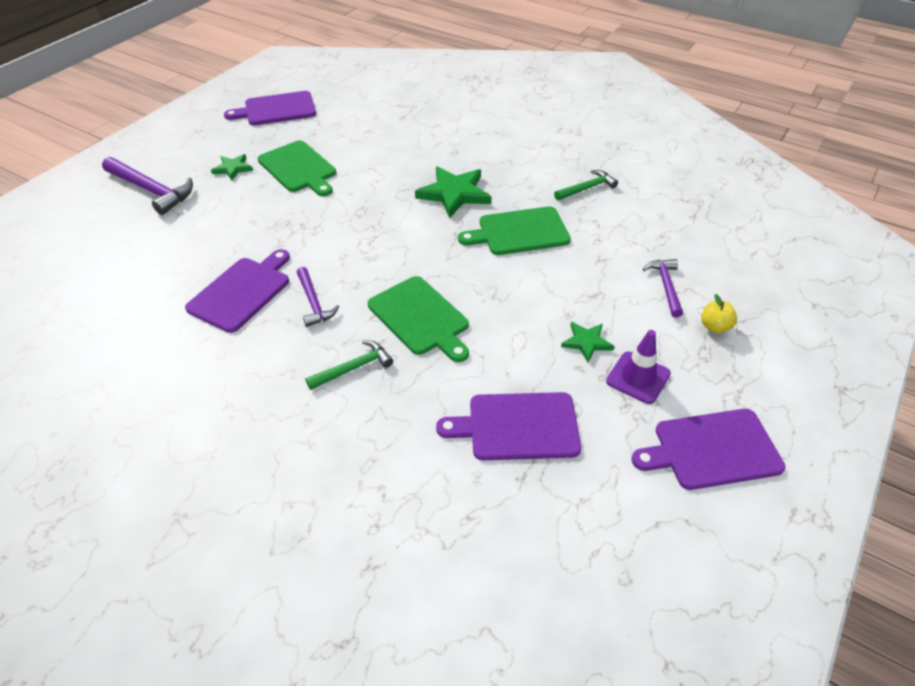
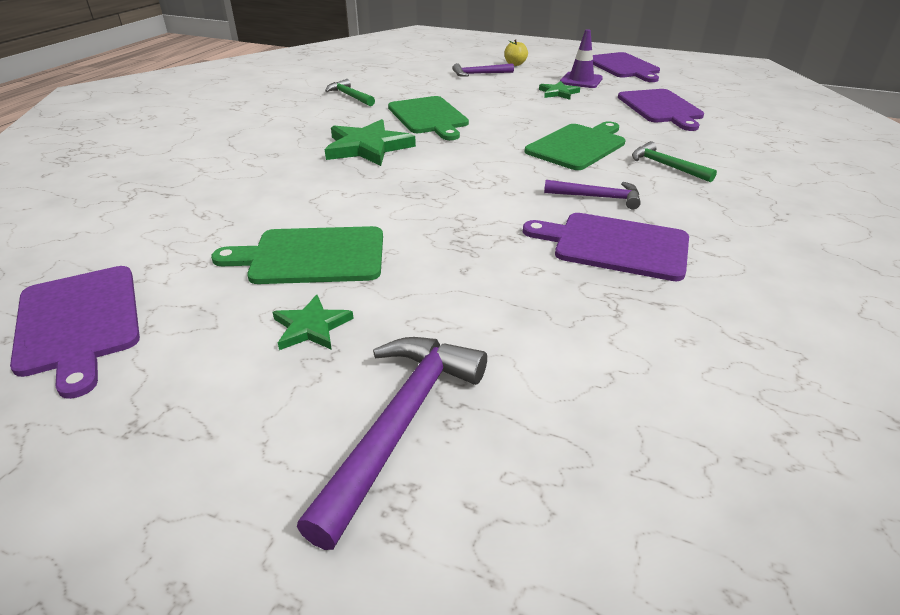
camera: 100 degrees left, 10 degrees down
green cutting board [258,140,336,196] -> green cutting board turned 135 degrees counterclockwise [211,226,383,284]
purple hammer [297,267,339,327] -> purple hammer turned 45 degrees clockwise [544,180,641,209]

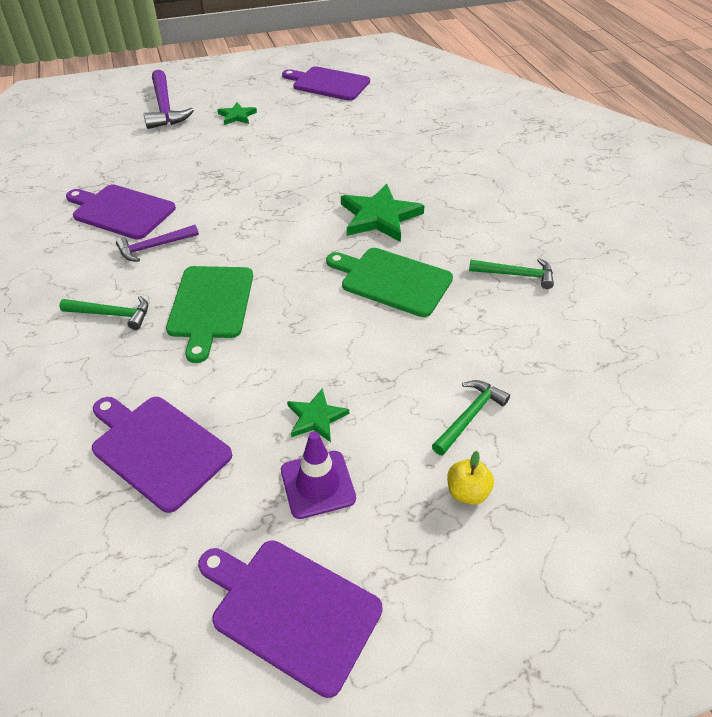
camera: 140 degrees right, 10 degrees up
green cutting board [211,226,383,284] -> none
purple hammer [453,63,514,77] -> green hammer [432,380,510,456]
purple cutting board [523,213,689,281] -> purple cutting board turned 135 degrees counterclockwise [66,184,176,240]

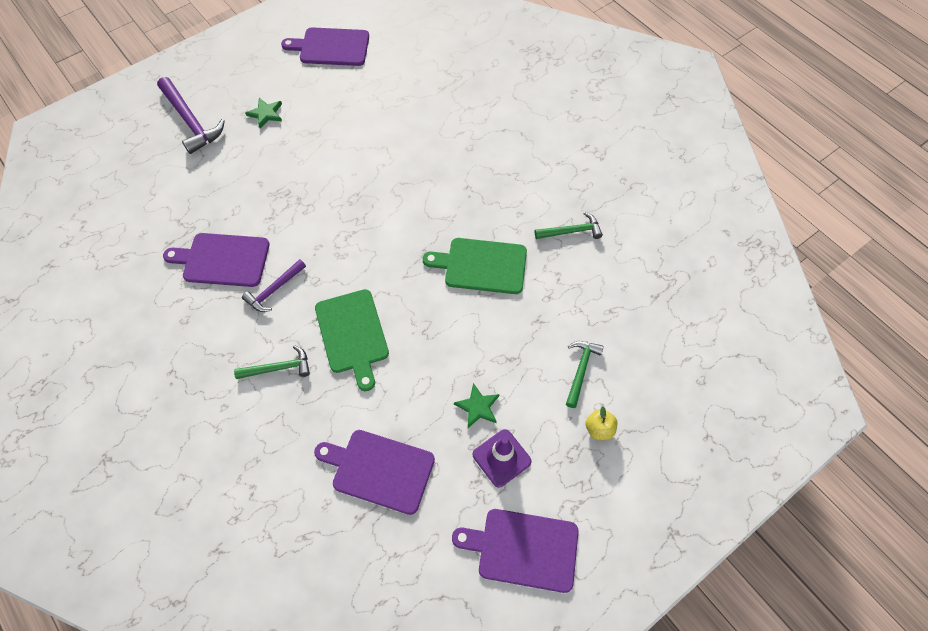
camera: 20 degrees left, 15 degrees up
green star [341,184,425,242] -> none

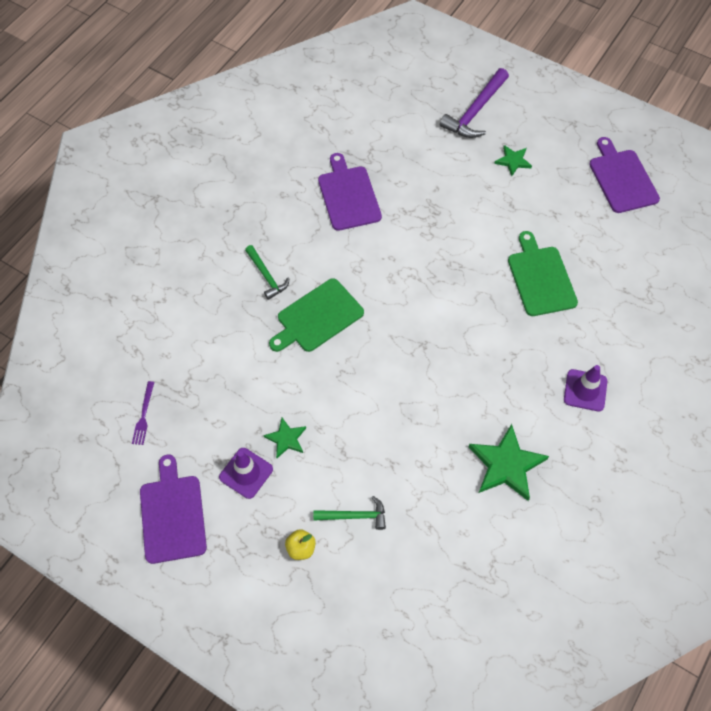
camera: 70 degrees right, 0 degrees up
purple hammer [242,259,306,312] -> none
purple cutting board [314,430,435,515] -> none
green cutting board [423,238,527,294] -> green cutting board moved to [508,231,578,316]
green hammer [535,212,603,239] -> green star [469,424,549,501]
none -> purple fork [132,381,154,445]
none -> purple traffic cone [564,365,607,411]

